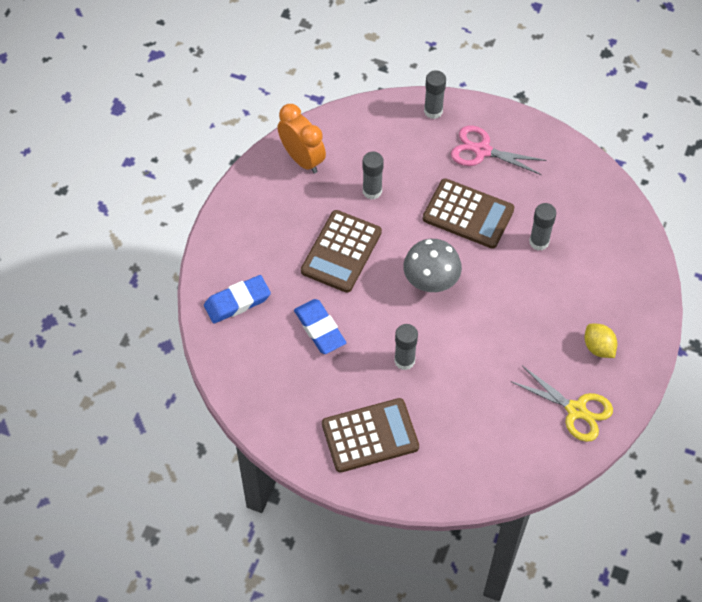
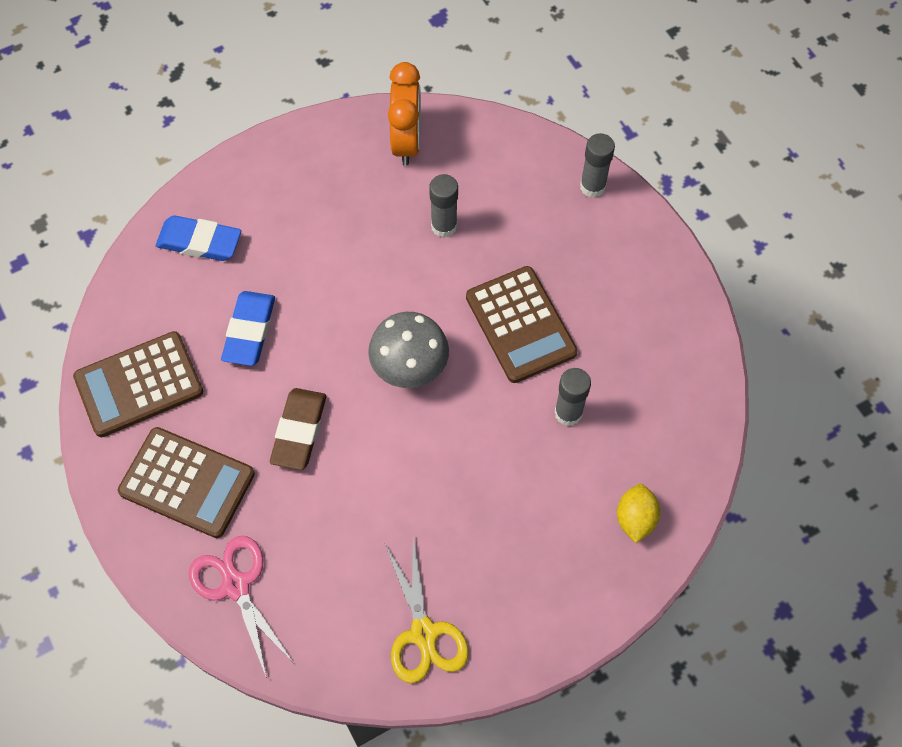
camera: 40 degrees right, 5 degrees up
brown calculator [301,210,382,293] -> brown calculator moved to [73,331,203,437]
grey glue stick [394,324,418,370] -> brown eraser [270,388,326,470]
pink scissors [451,126,547,175] -> pink scissors moved to [189,536,293,678]
yellow lemon [585,324,617,358] -> yellow lemon moved to [617,484,660,543]

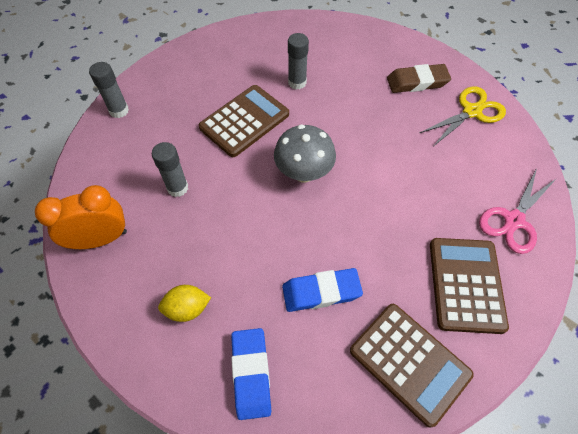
camera: 110 degrees left, 5 degrees down
brown eraser [270,388,326,470] -> brown eraser moved to [387,64,451,93]
yellow lemon [617,484,660,543] -> yellow lemon moved to [158,285,211,322]

